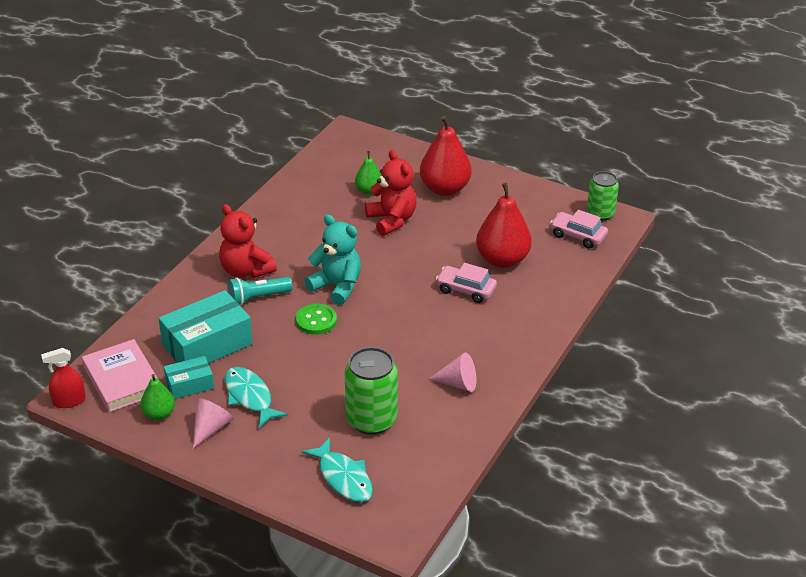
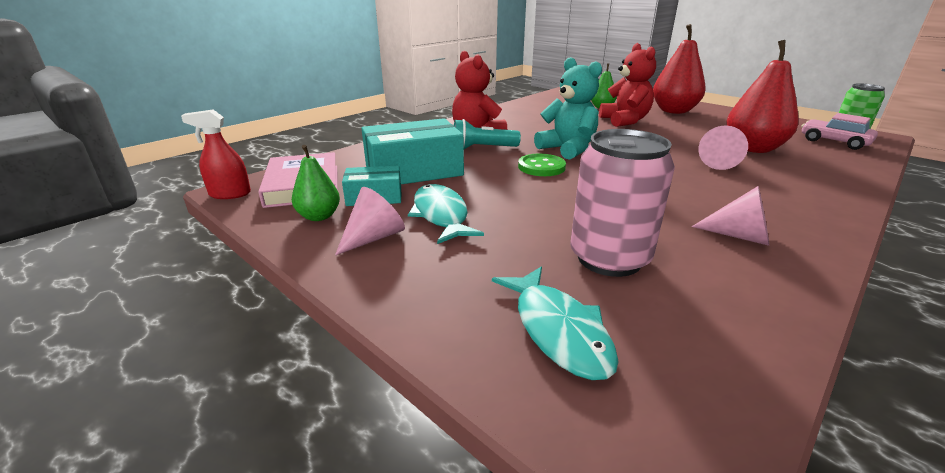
camera: 15 degrees right, 10 degrees down
green can [345,347,398,435] -> pink can [570,129,675,277]
pink car [436,263,497,303] -> pink cone [699,125,748,170]

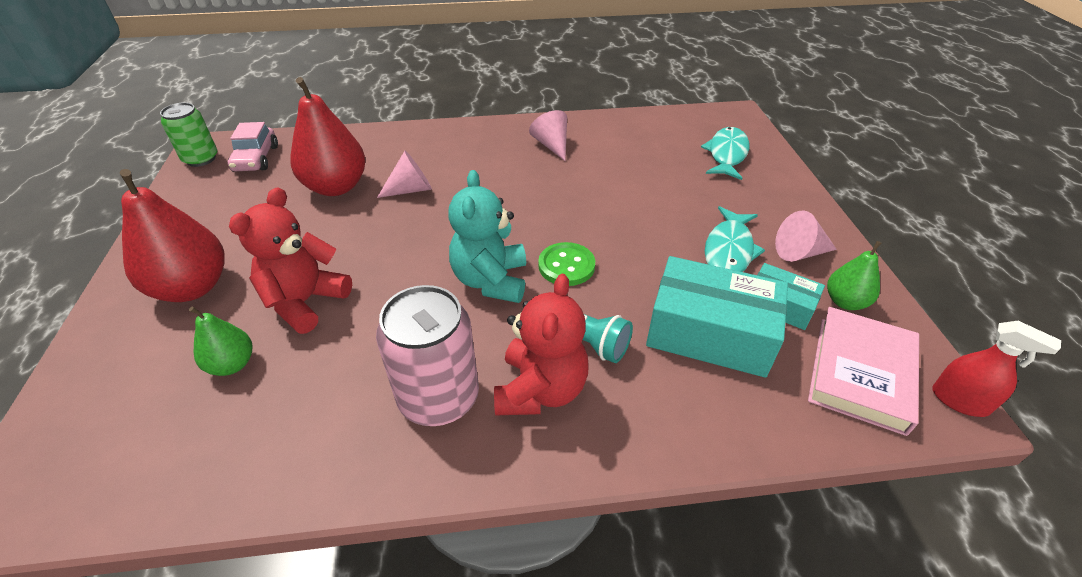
camera: 140 degrees left, 15 degrees up
pink can [570,129,675,277] -> pink can moved to [376,285,479,426]

